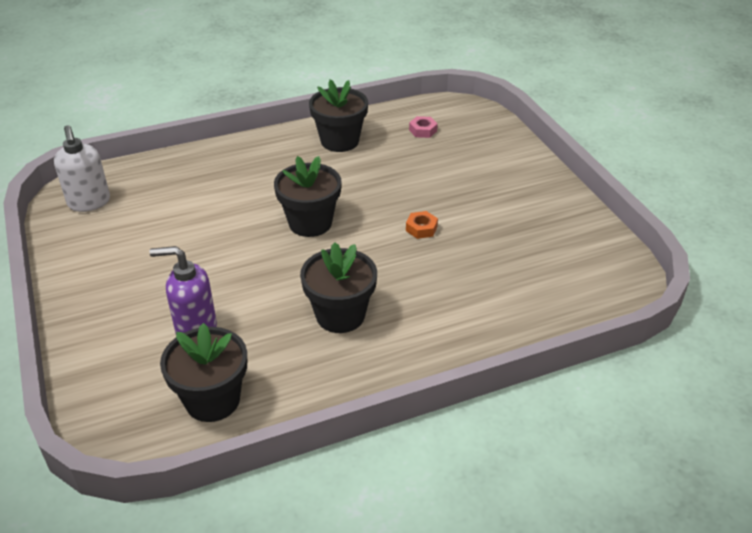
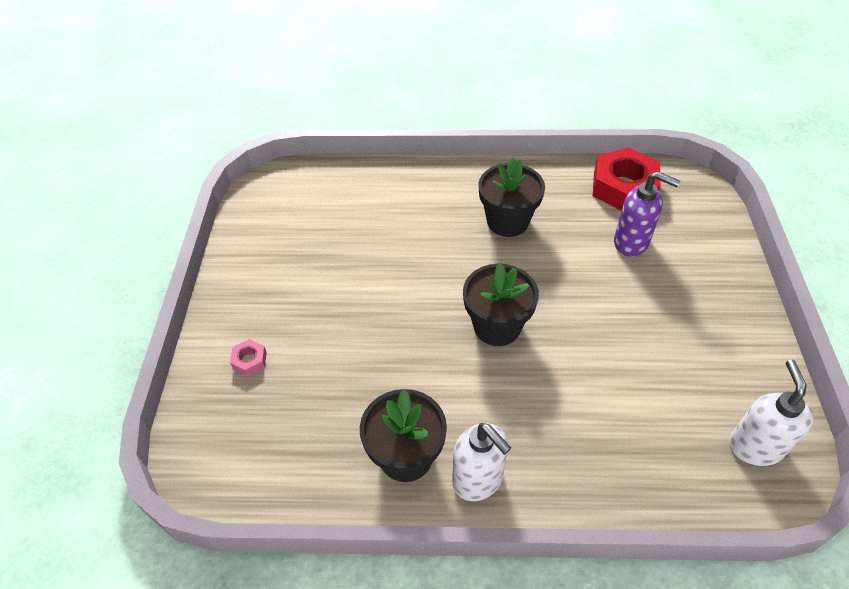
camera: 155 degrees left, 10 degrees up
black flower pot [160,323,247,422] -> red nut [593,148,661,211]
orange nut [406,211,438,239] -> none
pink nut [409,116,438,138] -> pink nut moved to [230,339,267,376]
none -> white soap dispenser [452,423,511,501]

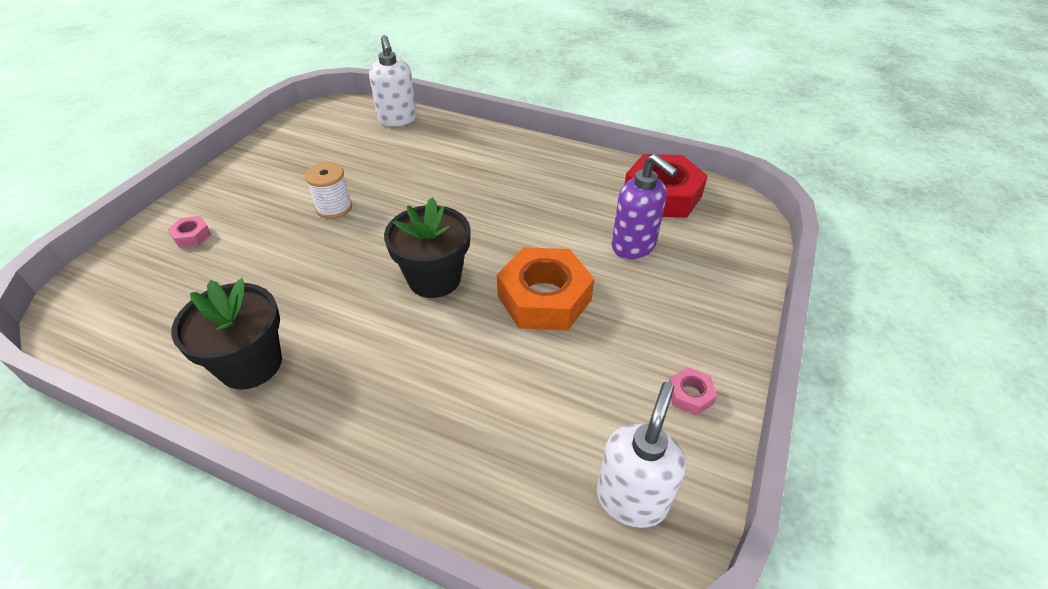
camera: 20 degrees right, 5 degrees down
white soap dispenser [452,423,511,501] -> white soap dispenser moved to [369,35,417,127]
black flower pot [478,157,545,237] -> none
none -> white spool [305,162,352,219]
none -> orange nut [497,247,594,330]
none -> pink nut [669,367,717,416]

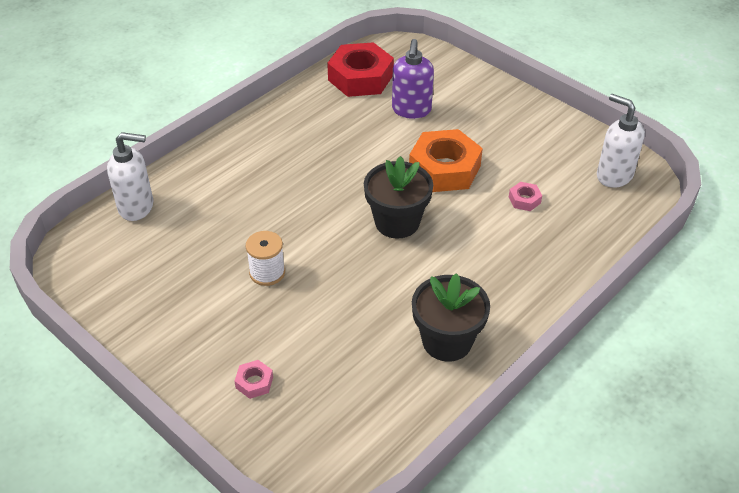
camera: 70 degrees left, 0 degrees up
purple soap dispenser [611,154,678,259] -> purple soap dispenser turned 120 degrees clockwise [392,39,434,119]
pink nut [669,367,717,416] -> pink nut moved to [509,182,542,211]

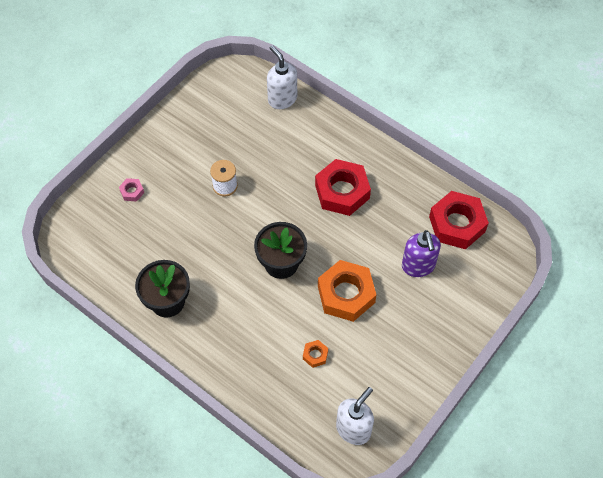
camera: 85 degrees right, 15 degrees up
white soap dispenser [107,132,153,221] -> white soap dispenser turned 150 degrees clockwise [267,45,297,109]
purple soap dispenser [392,39,434,119] -> purple soap dispenser turned 105 degrees counterclockwise [402,230,441,277]
pink nut [509,182,542,211] -> orange nut [303,340,328,368]
none -> red nut [315,159,371,216]

